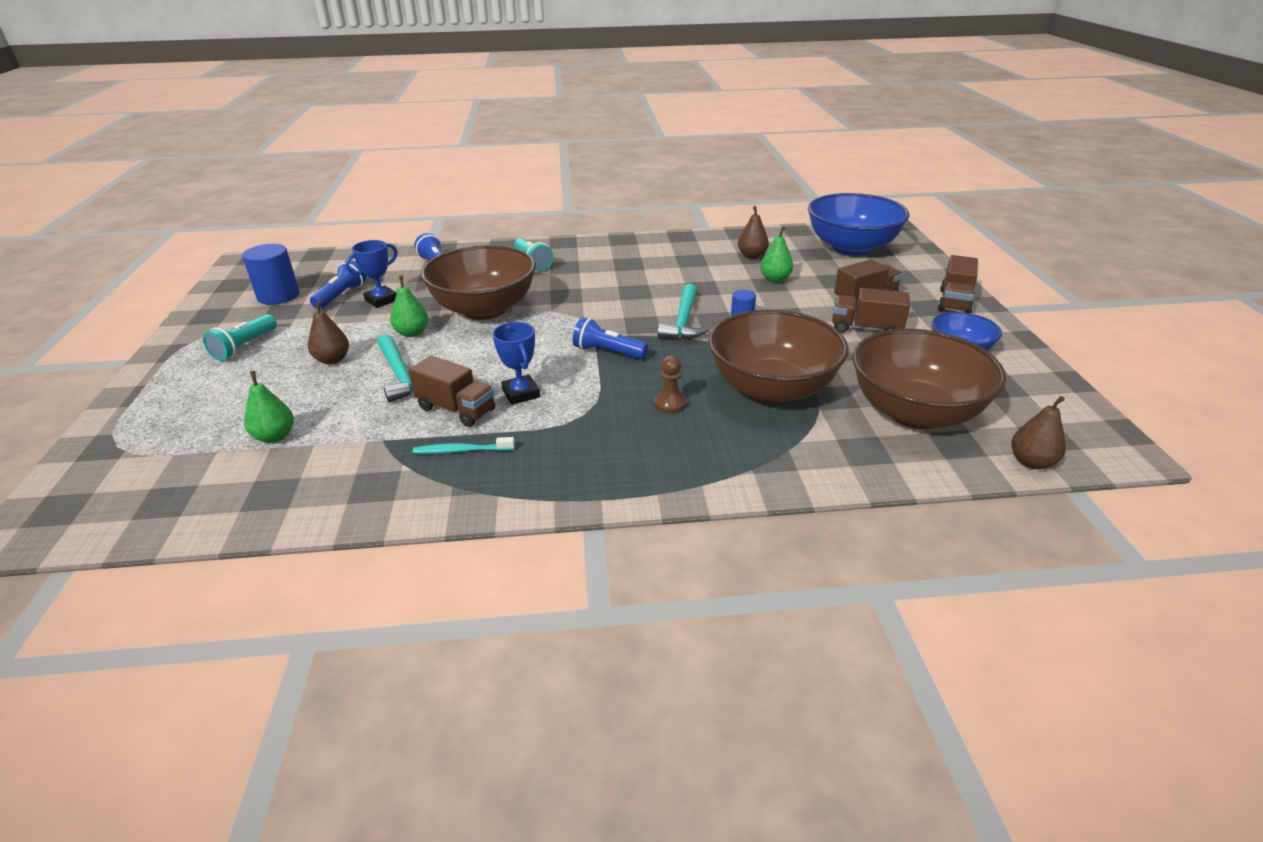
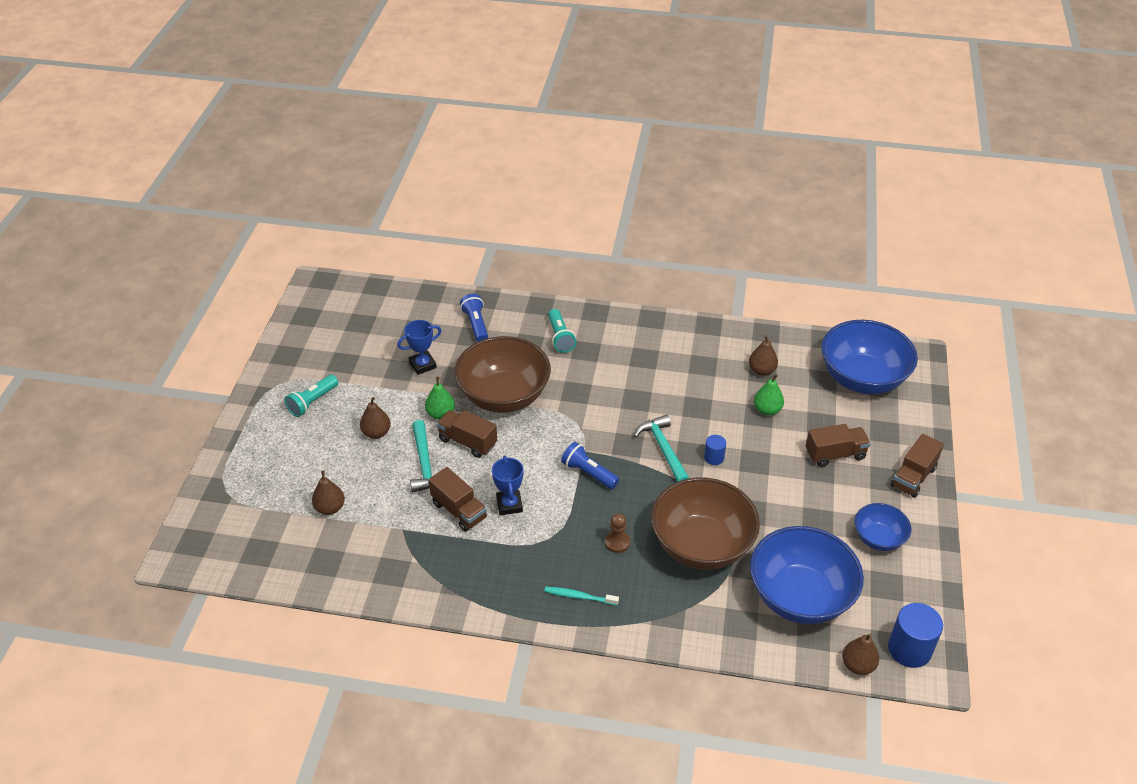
camera: 15 degrees right, 10 degrees up
blue cylinder [242,244,300,305] -> blue cylinder moved to [888,603,943,668]
green pear [244,371,294,443] -> brown pear [312,470,345,515]
blue flashlight [310,260,366,309] -> none
turquoise toothbrush [413,437,515,454] -> turquoise toothbrush moved to [544,587,619,605]
turquoise hammer [657,284,709,340] -> turquoise hammer turned 135 degrees clockwise [634,414,690,482]
brown truck [832,288,910,333] -> brown truck moved to [437,410,497,458]
brown bowl [853,329,1006,429] -> blue bowl [750,526,864,624]

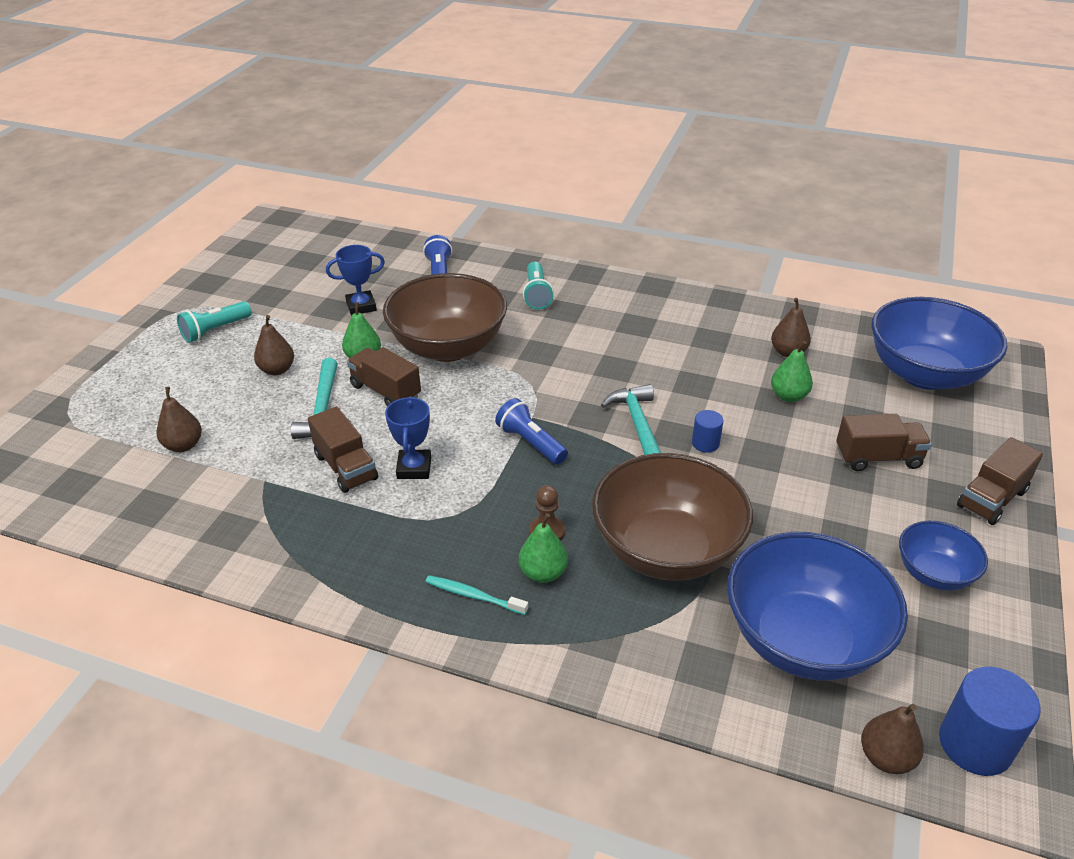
camera: 10 degrees right, 5 degrees down
none -> green pear [519,513,568,583]

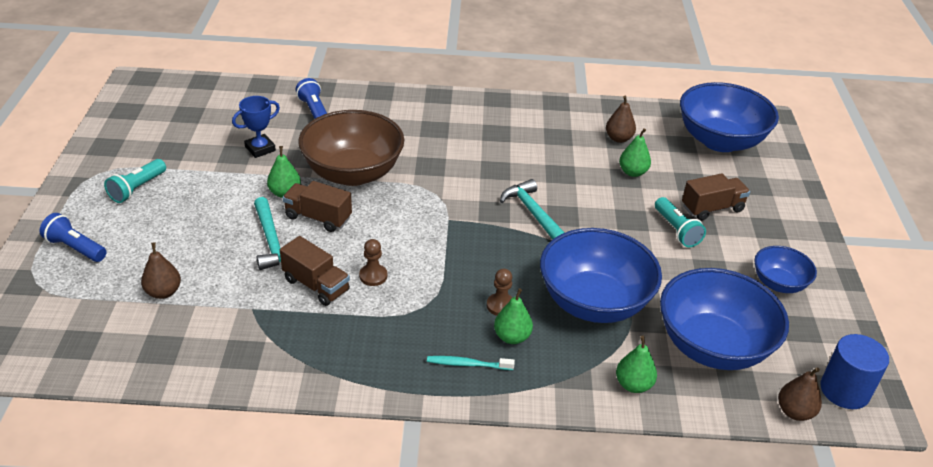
camera: 20 degrees left, 0 degrees up
brown pear [254,315,294,375] -> none
blue trophy [385,396,431,479] -> brown pawn [359,239,387,286]
blue flashlight [495,398,568,465] -> blue flashlight moved to [39,213,107,262]
turquoise flashlight [523,262,554,310] -> turquoise flashlight moved to [655,197,706,248]
brown bowl [592,453,753,581] -> blue bowl [540,228,662,323]
blue cylinder [692,410,723,453] -> none
brown truck [957,437,1043,525] -> none
none -> green pear [616,336,657,393]

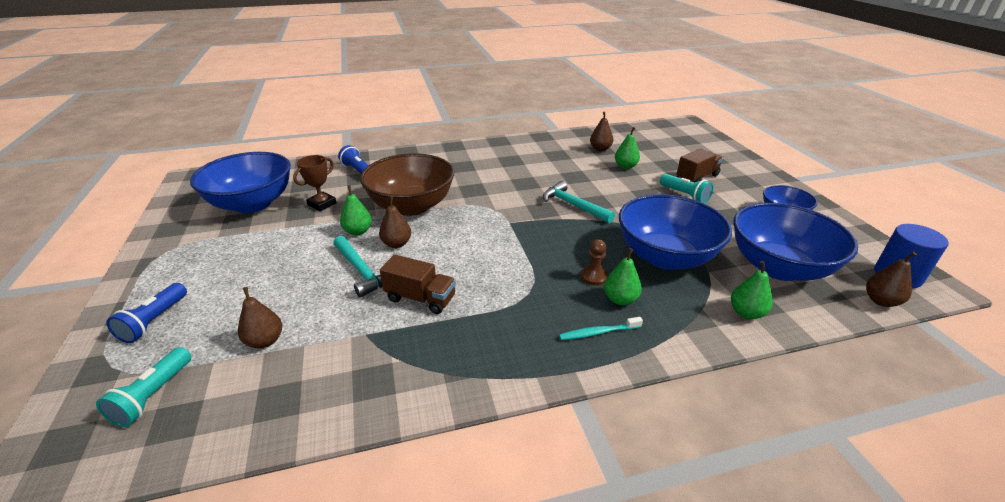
camera: 15 degrees left, 5 degrees down
blue flashlight [39,213,107,262] -> blue flashlight turned 90 degrees counterclockwise [106,283,187,343]
turquoise flashlight [104,159,166,203] -> turquoise flashlight moved to [96,347,191,427]
blue trophy [232,96,280,158] -> brown trophy [293,155,337,211]
brown truck [282,181,352,232] -> brown pear [379,197,411,248]
brown pawn [359,239,387,286] -> none
blue bowl [680,82,779,152] -> blue bowl moved to [190,152,291,213]

